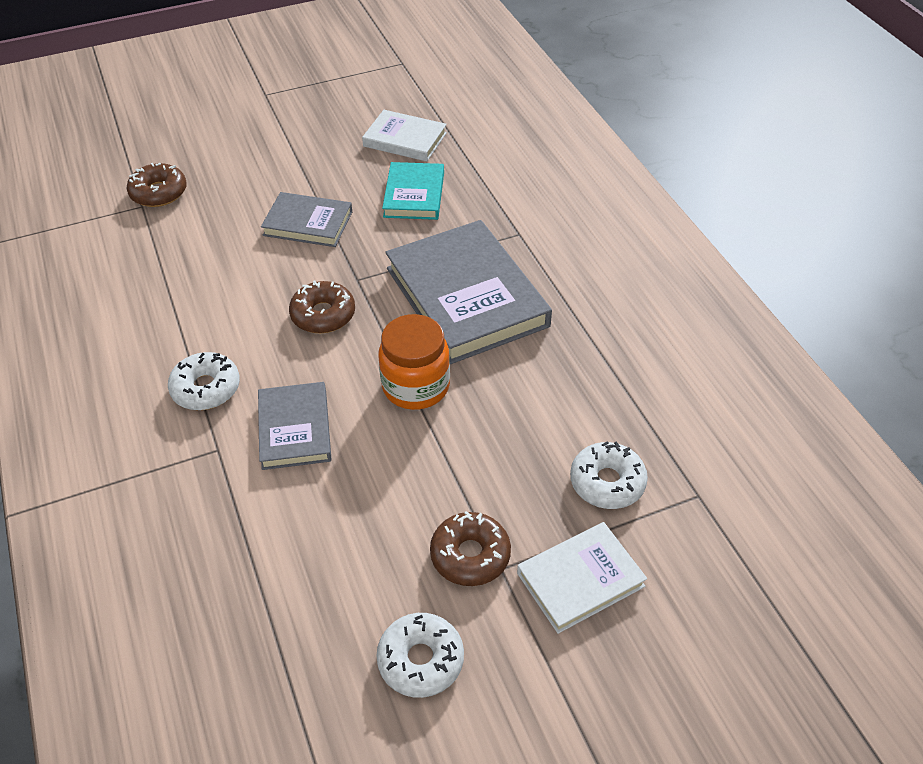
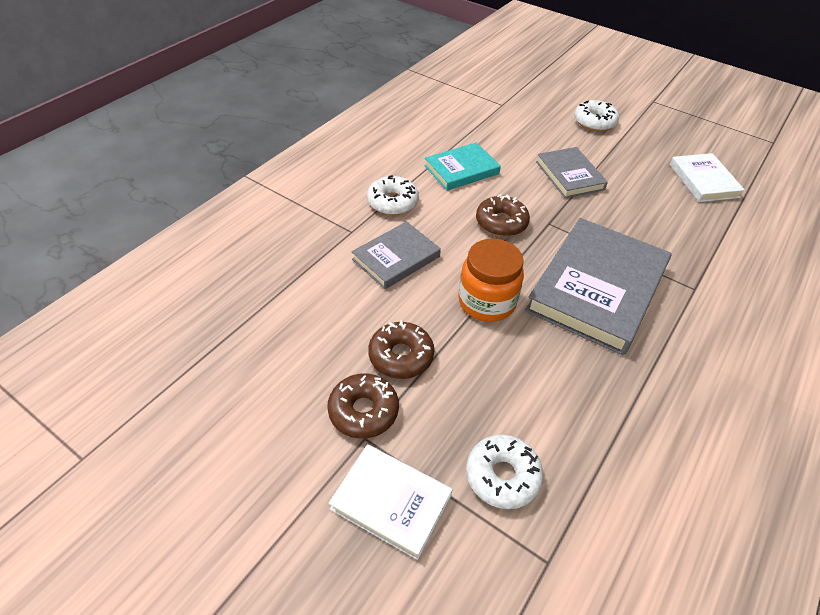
camera: 55 degrees right, 0 degrees up
brown donut [127,163,187,207] -> brown donut moved to [368,321,434,379]
white donut [376,613,464,698] -> white donut moved to [574,100,619,131]
turquoise book [382,162,444,220] -> turquoise book moved to [424,142,501,191]

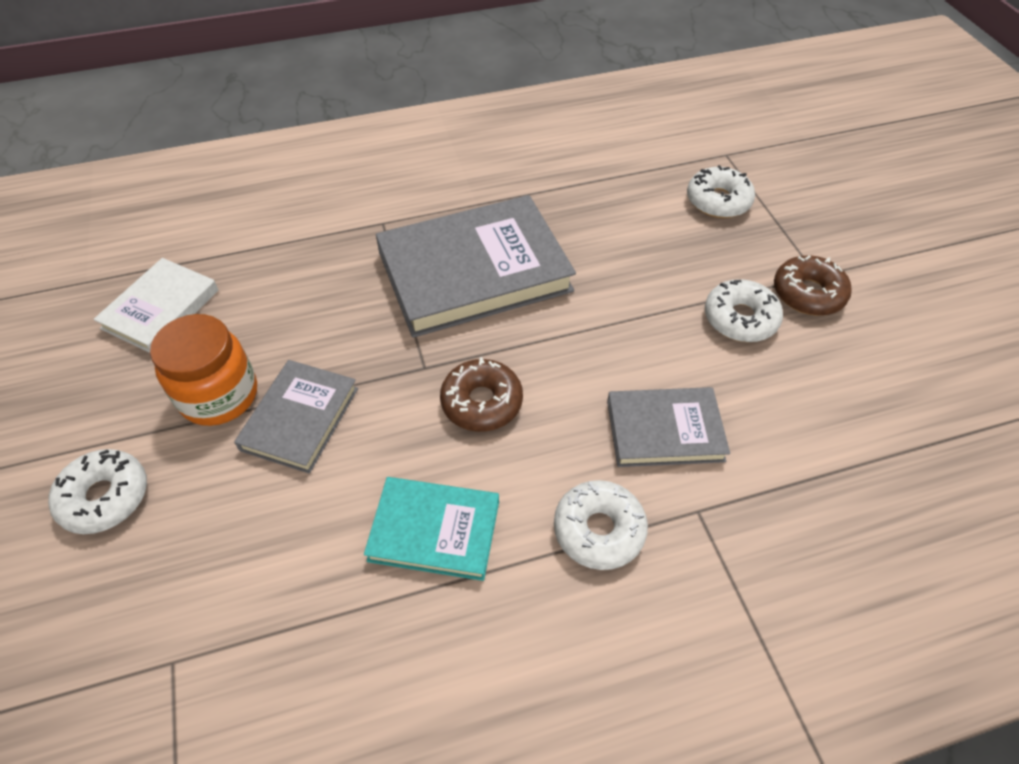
camera: 140 degrees left, 5 degrees up
white book [329,444,453,560] -> none
brown donut [368,321,434,379] -> white donut [705,279,783,342]
orange jar [458,239,524,322] -> orange jar moved to [150,314,257,426]

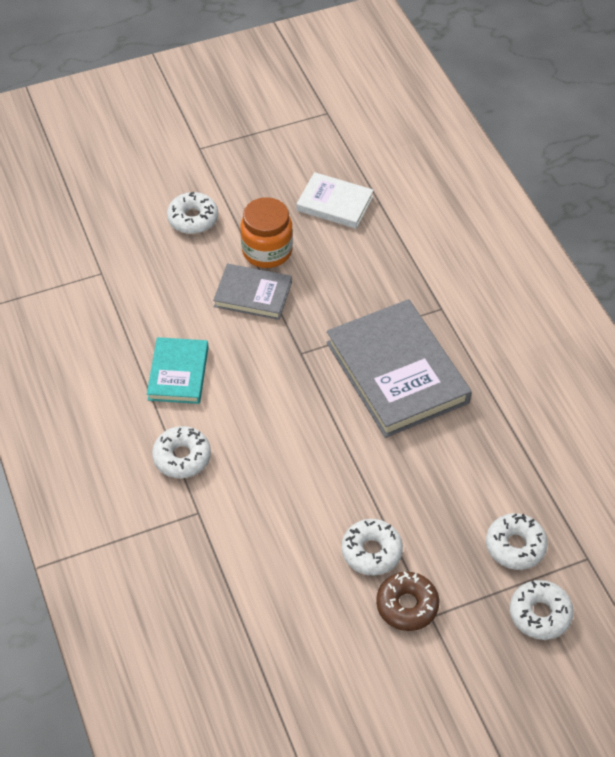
camera: 85 degrees right, 0 degrees up
brown donut [440,357,523,432] -> none
grey book [607,387,730,467] -> none
none -> white donut [510,580,574,640]

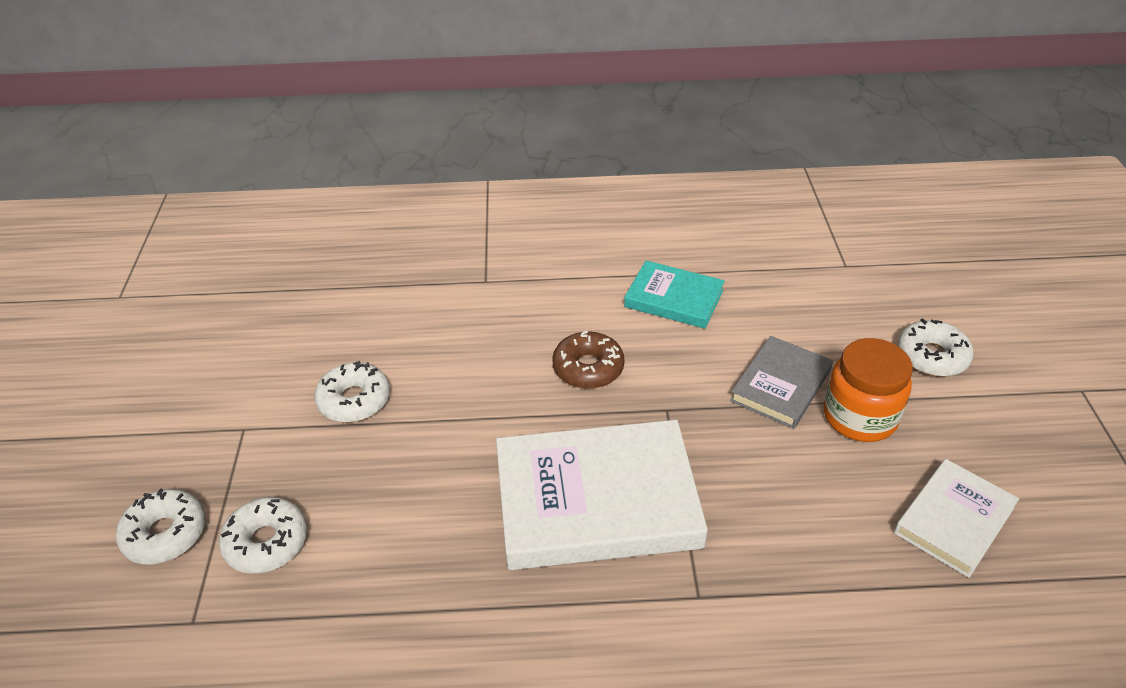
camera: 110 degrees right, 10 degrees down
white donut [152,426,211,478] -> none
grey book [326,299,472,438] -> white book [496,420,708,570]
brown donut [376,571,439,631] -> brown donut moved to [552,331,625,389]

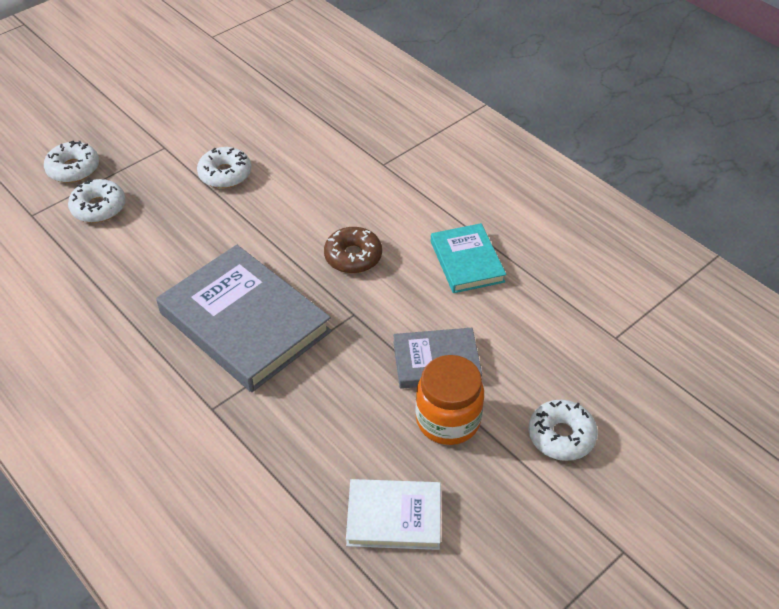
camera: 50 degrees right, 5 degrees up
white book [496,420,708,570] -> grey book [156,245,332,392]

